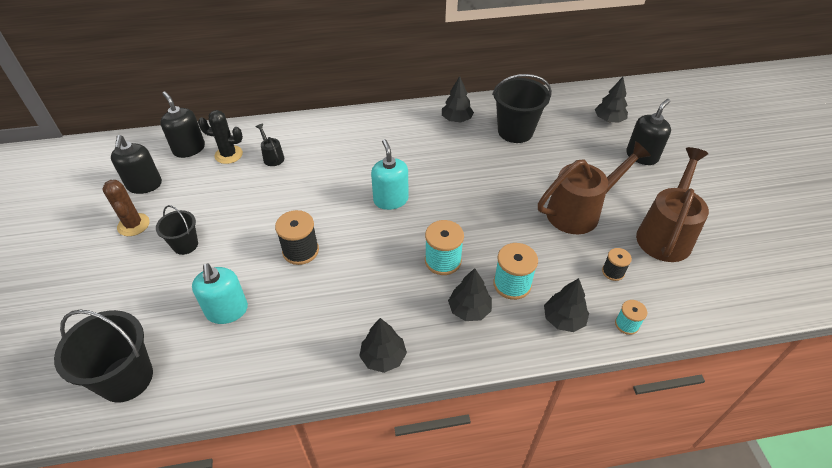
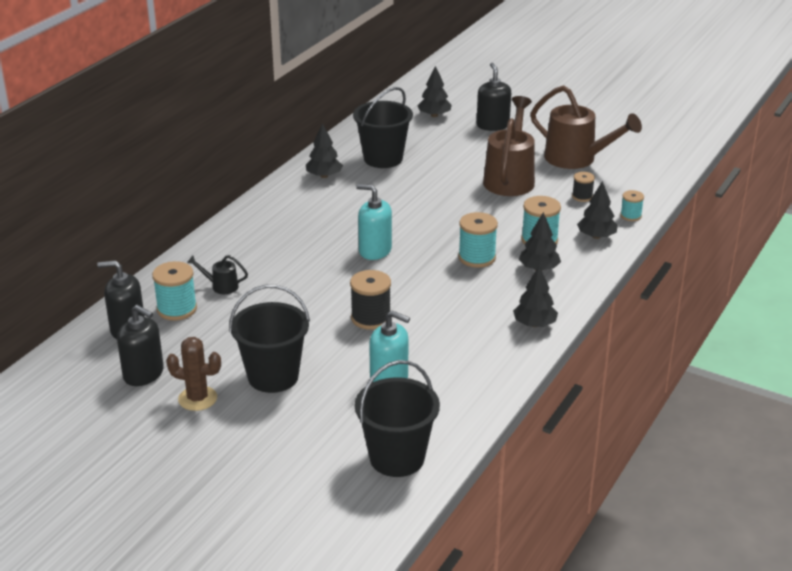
camera: 50 degrees left, 15 degrees down
black bucket [156,205,198,255] -> black bucket [229,285,310,393], size x1.73
black cactus [198,110,243,164] -> turquoise spool [152,261,197,321]
brown watering can [636,147,709,262] -> brown watering can turned 150 degrees clockwise [531,85,642,169]

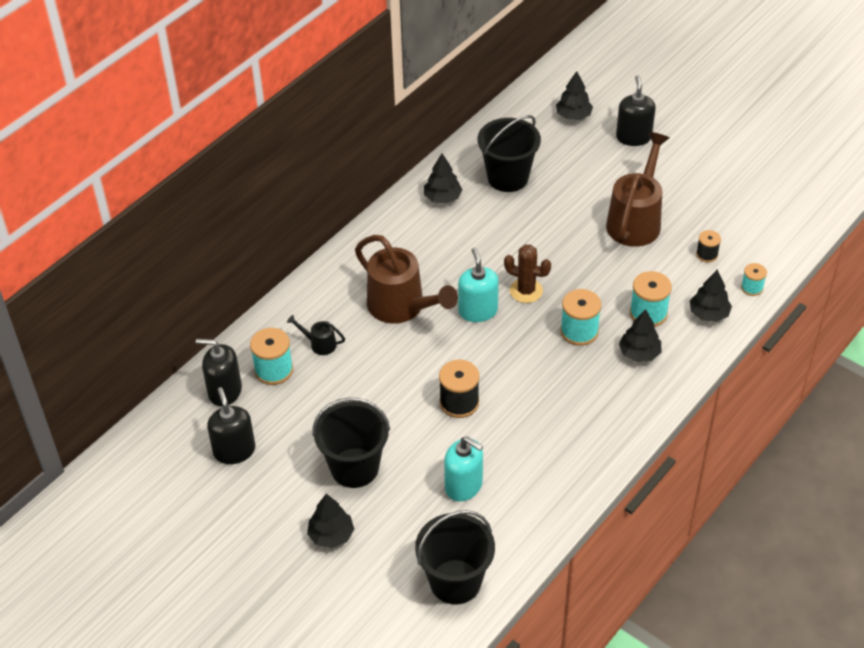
camera: 10 degrees right, 15 degrees up
black soap dispenser [117,305,164,386] -> black soap dispenser turned 150 degrees counterclockwise [207,387,256,464]
brown cactus [166,337,221,411] -> brown cactus moved to [504,244,551,303]
turquoise soap dispenser [357,184,392,260] -> turquoise soap dispenser turned 45 degrees clockwise [458,248,499,322]
black tree [513,266,558,327] -> black tree moved to [307,494,354,548]
brown watering can [531,85,642,169] -> brown watering can moved to [355,235,458,324]

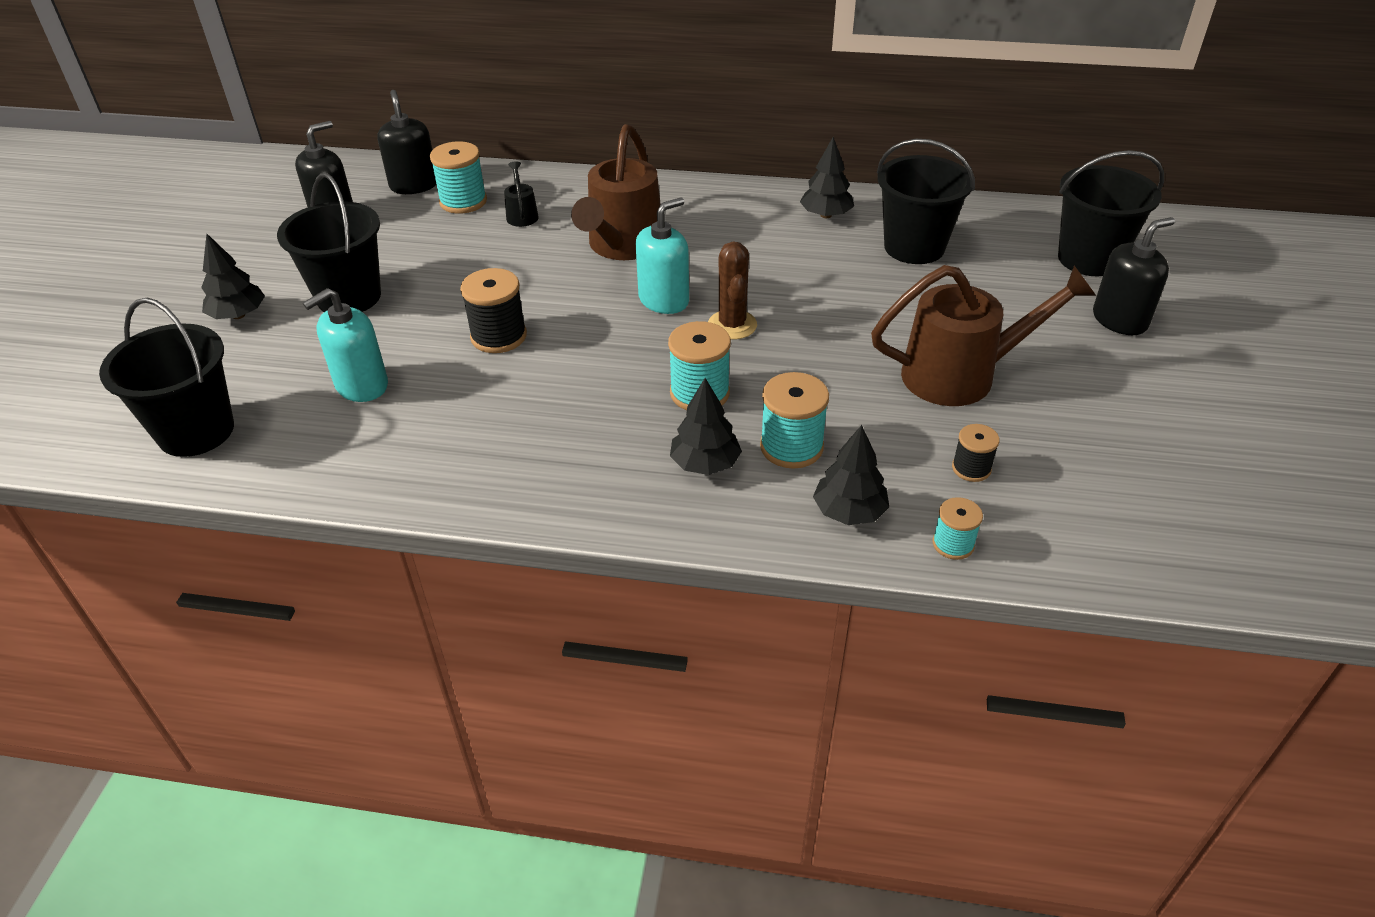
camera: 60 degrees right, 5 degrees down
turquoise soap dispenser [444,436,483,501] -> turquoise soap dispenser turned 45 degrees clockwise [303,288,388,402]
black tree [556,71,593,120] -> black bucket [1058,150,1164,276]

